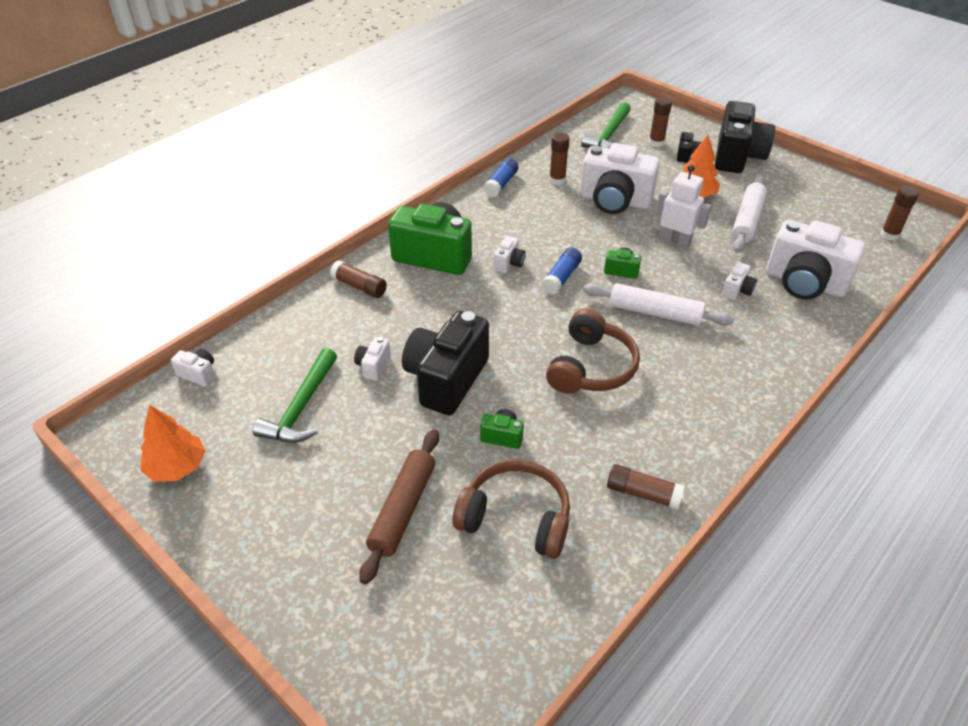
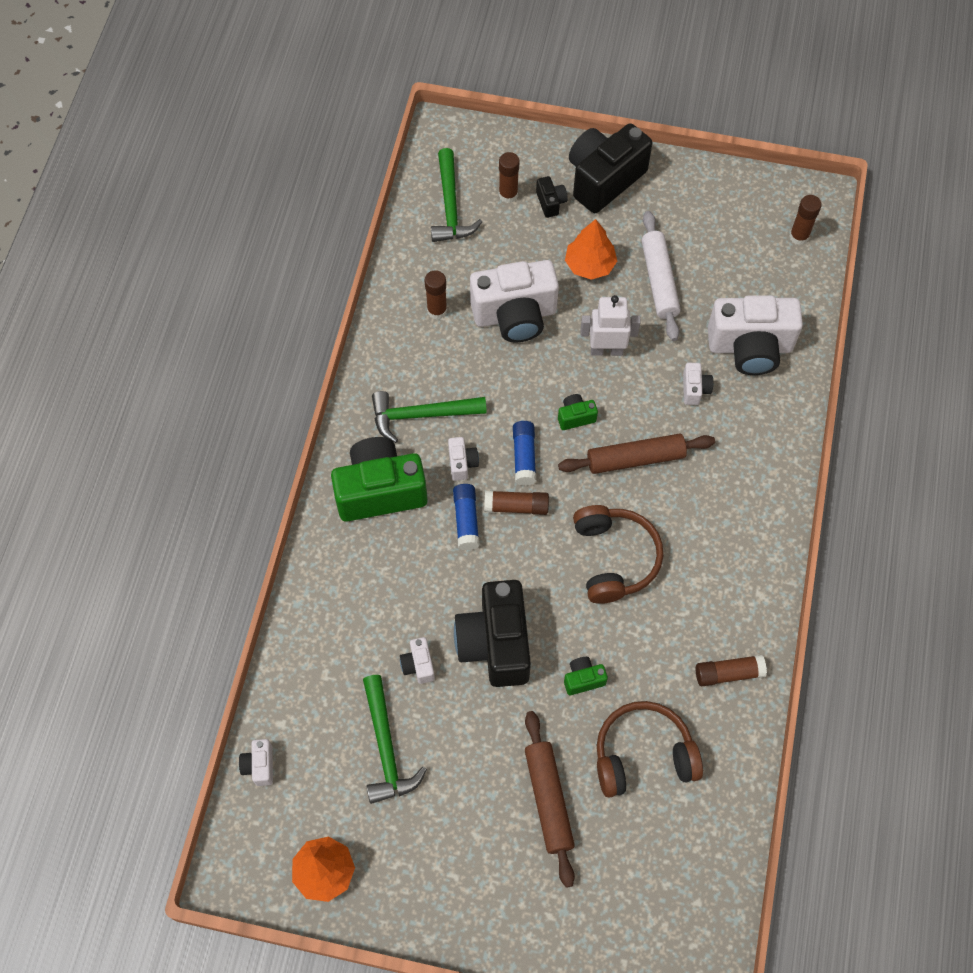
camera: 30 degrees left, 20 degrees up
white camera [171,349,215,387] -> white camera turned 90 degrees counterclockwise [239,739,273,786]
brown glue stick [330,260,387,298] -> brown glue stick moved to [484,491,549,515]
blue glue stick [484,158,519,197] -> blue glue stick moved to [453,484,480,550]
white rolling pin [583,283,734,326] -> brown rolling pin [558,434,715,474]
black camera [715,101,775,173] -> black camera turned 120 degrees counterclockwise [569,123,652,213]
none -> green hammer [372,391,487,443]

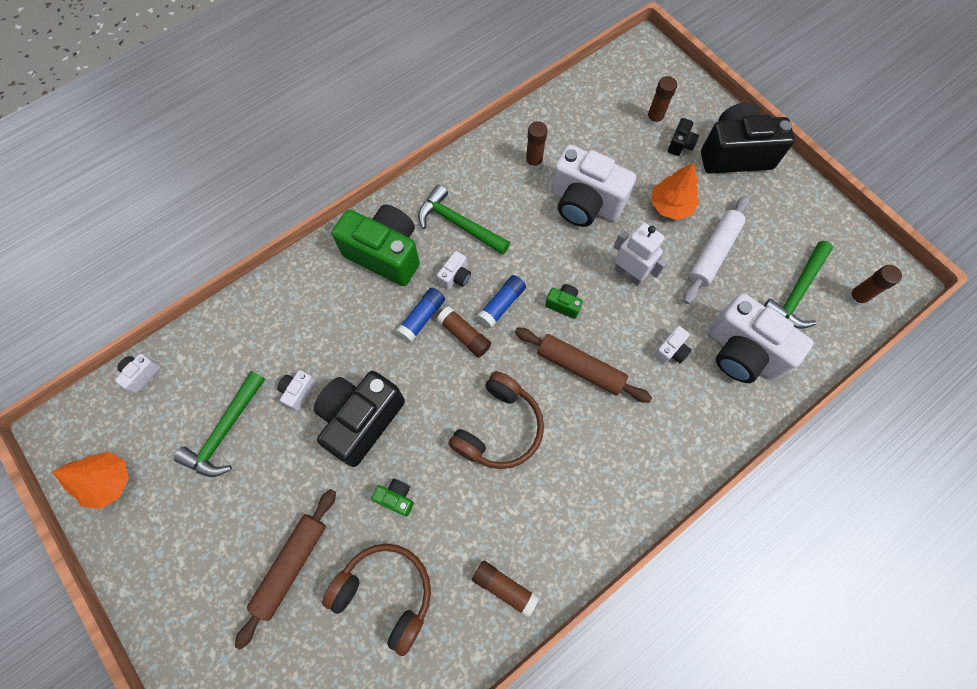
camera: 40 degrees right, 5 degrees up
green hammer [431,148,482,242] -> green hammer moved to [763,241,833,329]

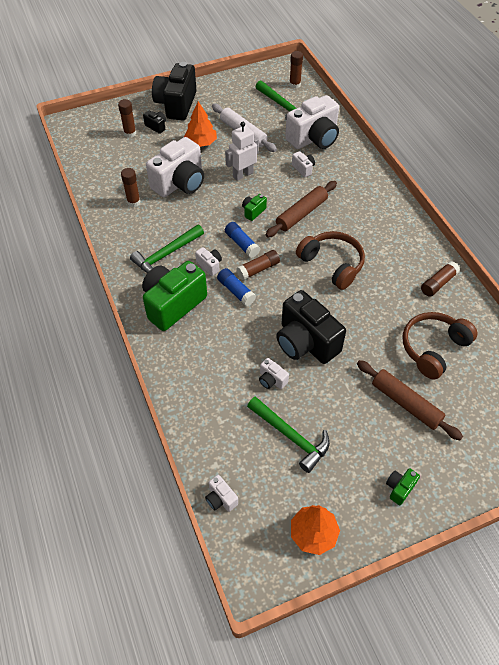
camera: 75 degrees left, 15 degrees down
green camera [371,479,414,516] -> green camera moved to [386,468,420,505]

